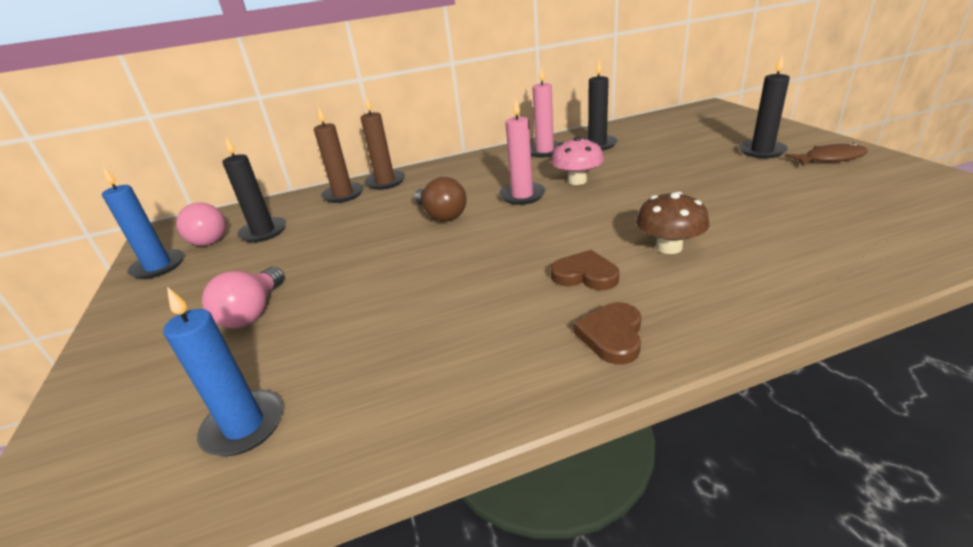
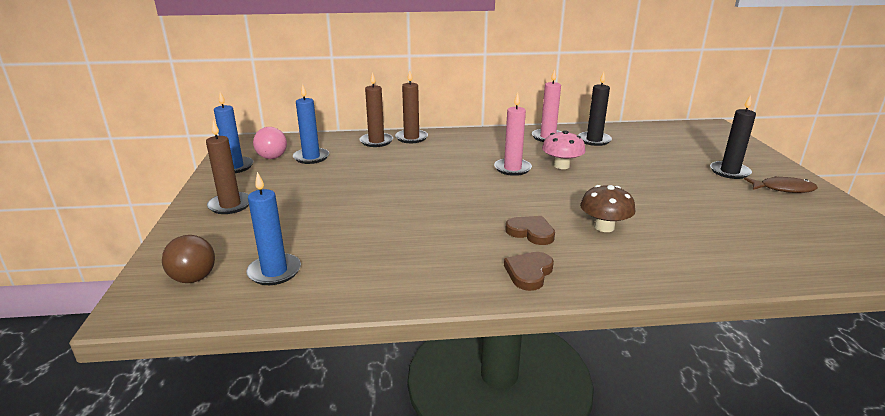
camera: 10 degrees right, 5 degrees down
pink light bulb [202,267,284,328] -> none
black candle [223,137,286,243] -> blue candle [293,84,329,164]
brown light bulb [414,177,467,221] -> brown light bulb moved to [162,235,215,283]
none -> brown candle [206,120,249,214]

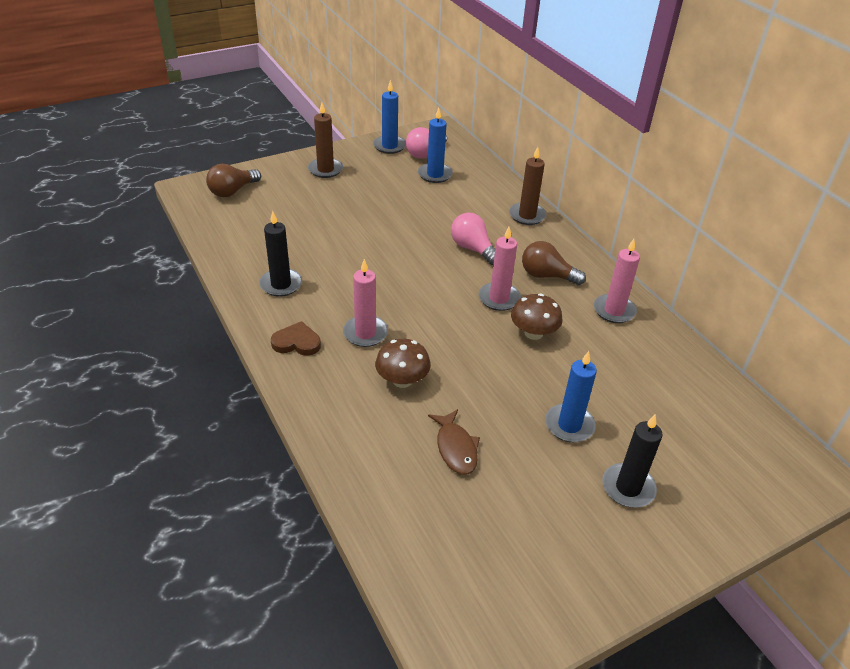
camera: 65 degrees right, 15 degrees up
blue candle [246,172,301,285] -> blue candle moved to [545,351,597,442]
brown candle [360,72,393,147] -> none
brown heart [505,216,555,245] -> pink candle [343,259,388,347]
pink mushroom [542,130,585,169] -> brown mushroom [511,293,562,340]
black candle [578,72,612,146] -> black candle moved to [259,211,302,297]
brown fish [744,176,818,193] -> brown fish moved to [428,409,480,475]
none -> pink light bulb [451,213,495,265]
none -> brown light bulb [522,241,586,285]

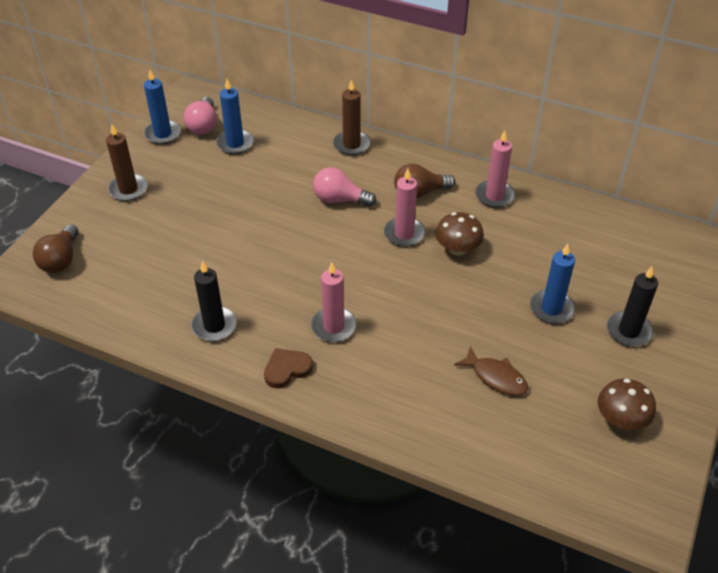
camera: 35 degrees left, 5 degrees up
brown mushroom [375,339,431,388] -> brown mushroom moved to [598,378,656,430]

